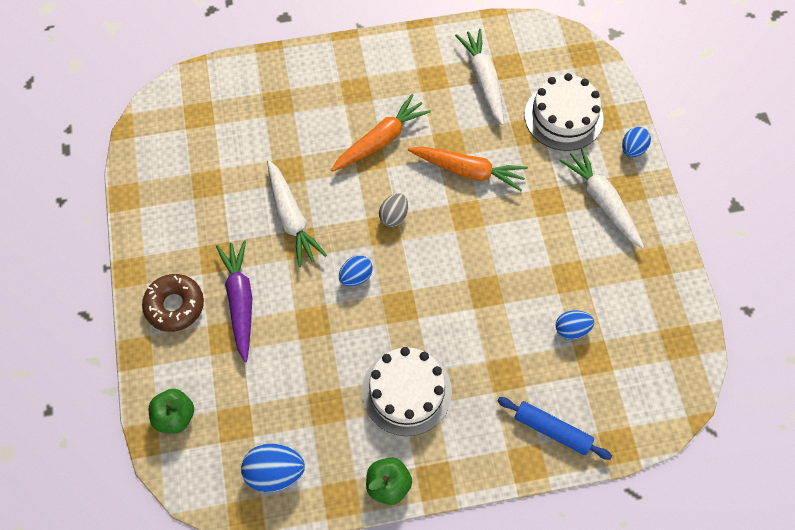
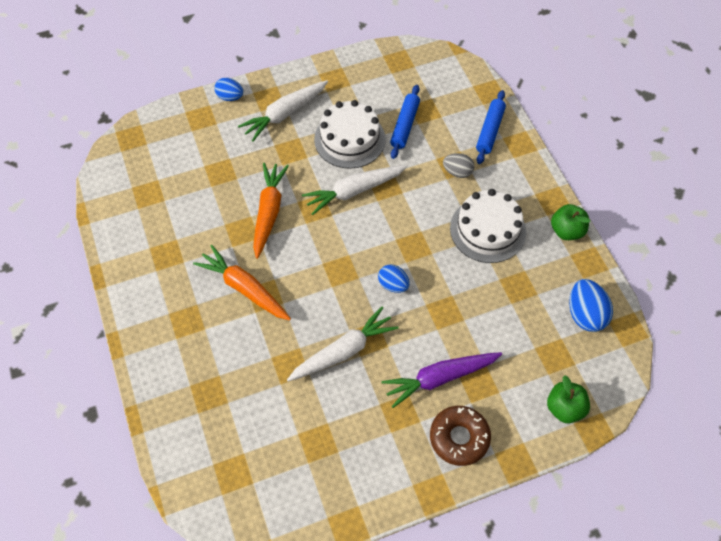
camera: 100 degrees left, 5 degrees down
grey egg [379,193,408,227] -> grey egg moved to [443,153,475,178]
white carrot [455,29,504,125] -> white carrot moved to [302,165,407,215]
white cake [525,73,604,151] -> white cake moved to [314,100,385,169]
blue egg [556,310,594,339] -> blue rolling pin [390,85,420,159]

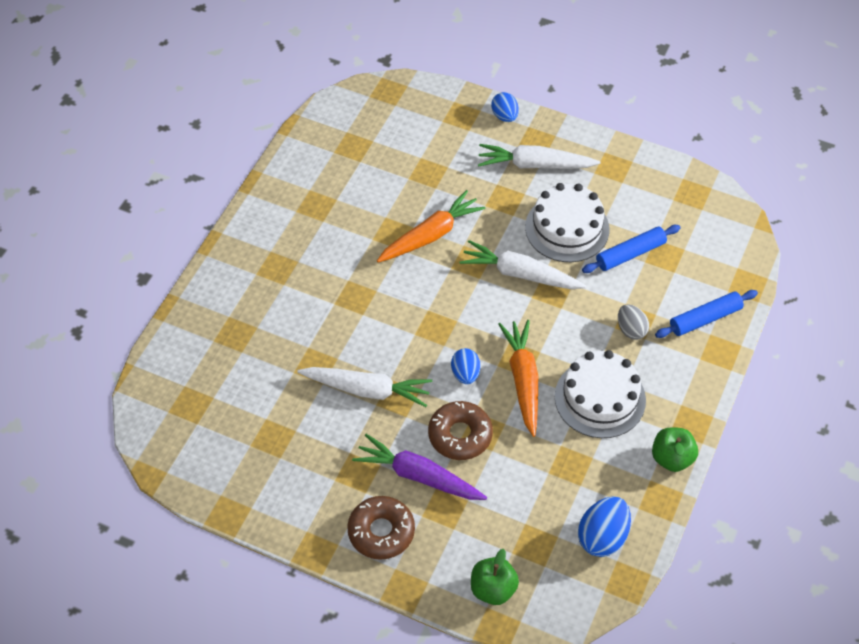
camera: 45 degrees right, 5 degrees down
orange carrot [193,245,291,320] -> orange carrot moved to [498,320,538,437]
none -> brown donut [428,401,493,460]

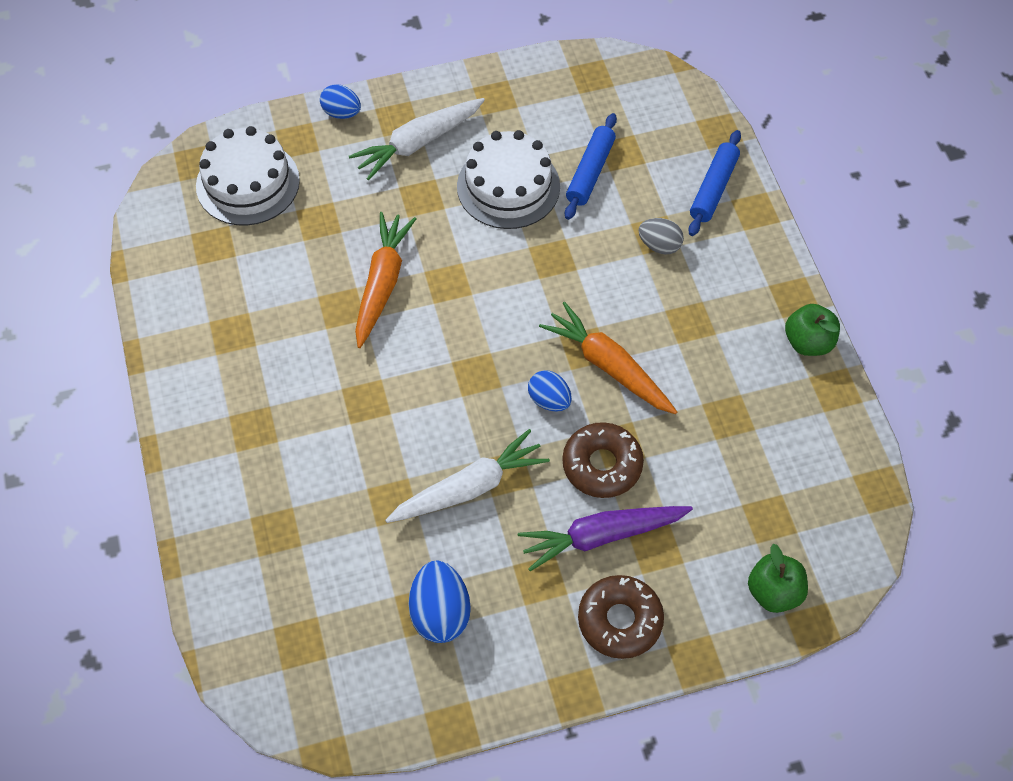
camera: 40 degrees left, 5 degrees up
white carrot [459,240,586,289] -> none
white cake [555,350,646,438] -> white cake moved to [196,126,300,226]
blue egg [578,496,631,557] -> blue egg moved to [409,561,471,643]

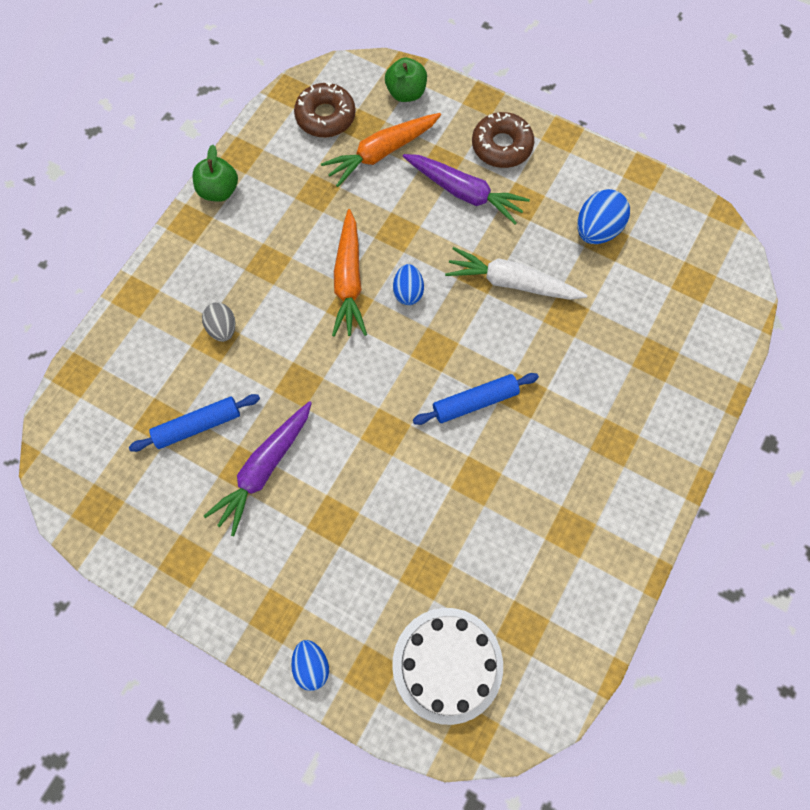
camera: 135 degrees left, 10 degrees up
white carrot [349,98,485,180] -> none
orange carrot [355,212,416,348] -> orange carrot moved to [321,113,441,187]
white cake [457,130,560,229] -> purple carrot [204,401,312,536]
brown donut [562,422,644,498] -> brown donut moved to [294,82,356,137]
blue rolling pin [688,130,741,236] -> blue rolling pin moved to [413,373,539,425]

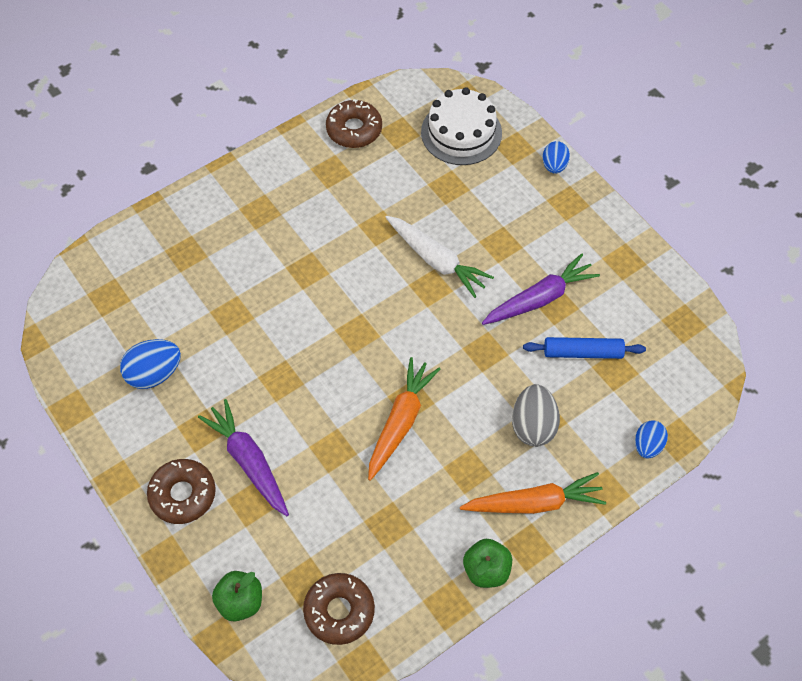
camera: 155 degrees left, 10 degrees down
grey egg [202,302,235,342] -> grey egg [512,384,560,447], size x1.53
orange carrot [321,113,441,187] -> orange carrot moved to [460,472,606,514]
blue egg [393,264,424,305] -> blue egg moved to [635,420,668,459]
blue rolling pin [413,373,539,425] -> none
white carrot [445,247,587,300] -> white carrot moved to [385,216,494,298]
none -> brown donut [326,99,382,148]

